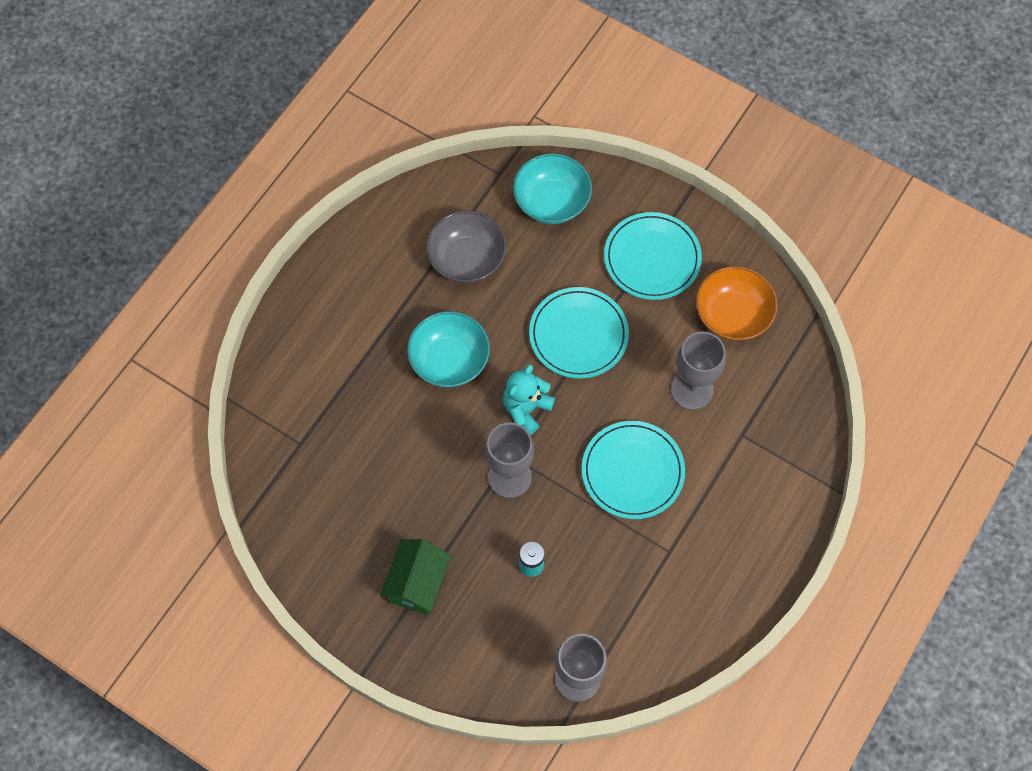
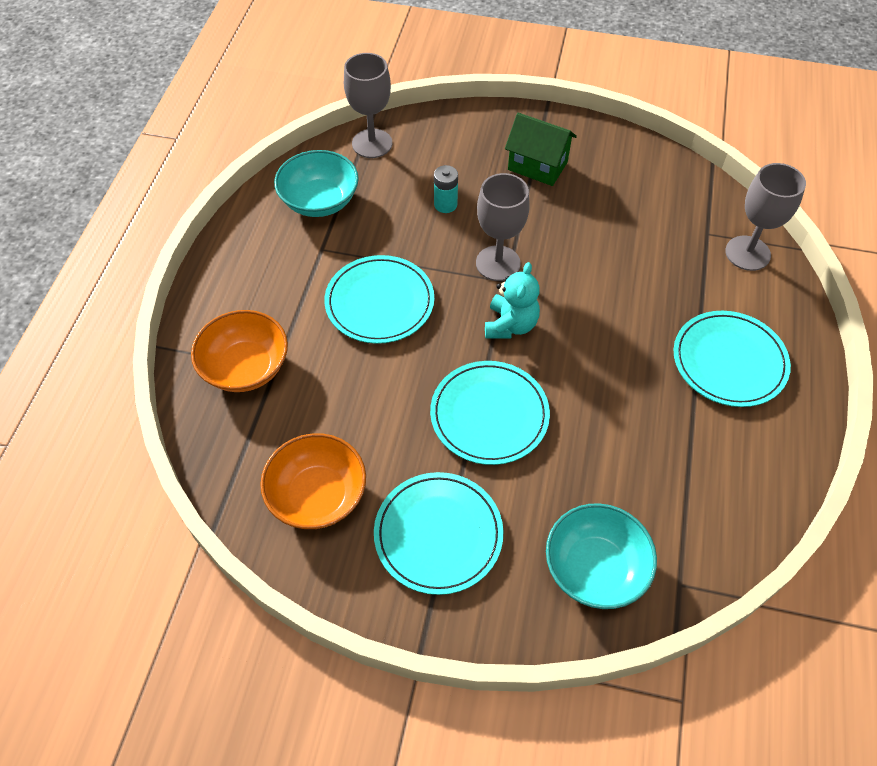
camera: 160 degrees right, 10 degrees down
green house [380,539,451,615] -> green house turned 60 degrees counterclockwise [505,113,577,186]
turquoise bowl [407,311,490,387] -> turquoise bowl moved to [274,150,359,217]
grey bowl [426,211,507,283] -> none
grey goblet [671,331,726,410] -> grey goblet moved to [725,163,806,271]
none -> orange bowl [191,310,288,392]
none -> turquoise plate [673,311,791,407]

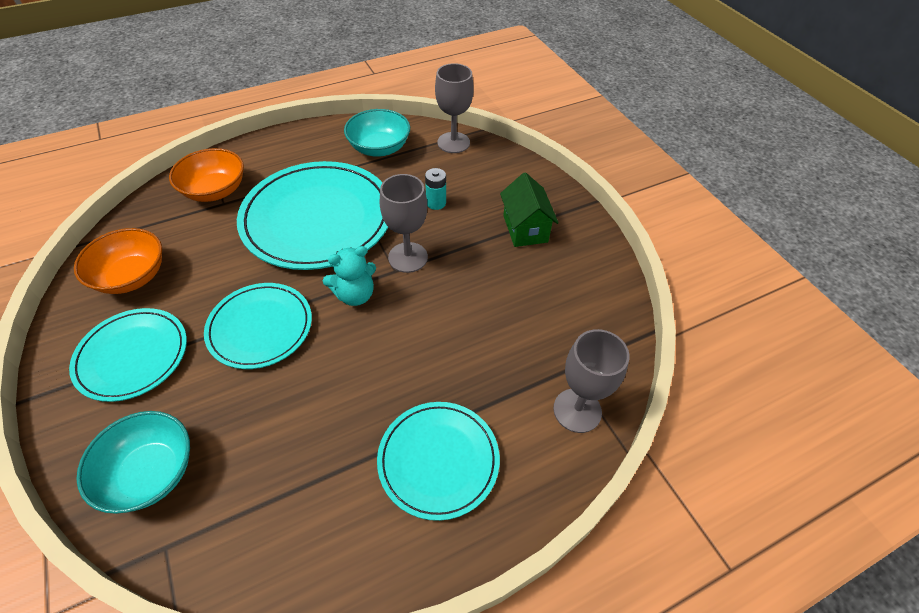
camera: 50 degrees right, 5 degrees down
turquoise plate [324,255,434,344] -> turquoise plate [237,161,388,270], size x1.70

